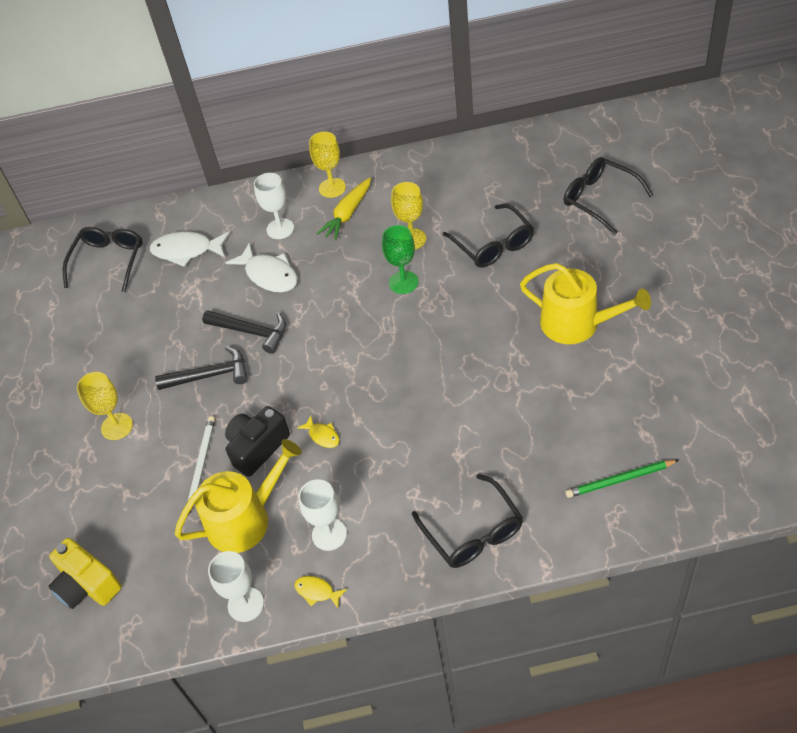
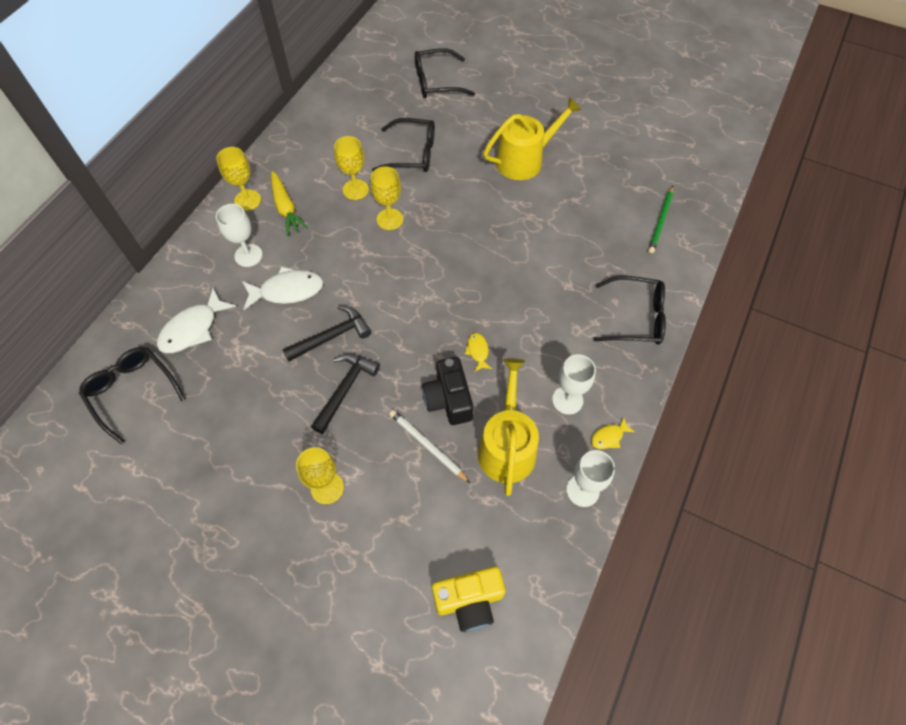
camera: 60 degrees left, 10 degrees up
yellow fish [297,415,339,448] -> yellow fish turned 90 degrees counterclockwise [465,333,492,372]
green goblet [382,225,419,294] -> yellow goblet [371,166,403,230]

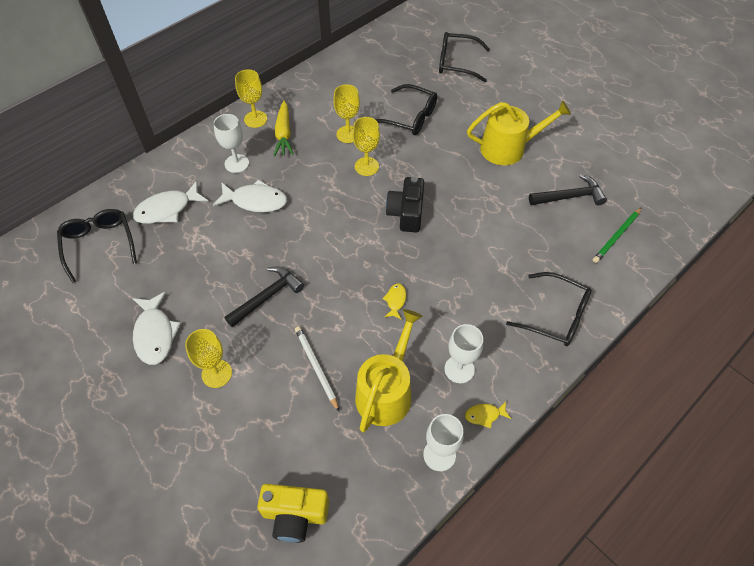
camera: 20 degrees right, 5 degrees down
black hammer [282,306,371,362] -> black hammer moved to [529,174,607,206]
black camera [422,357,473,425] -> black camera moved to [386,177,424,232]
none -> white fish [132,291,181,365]

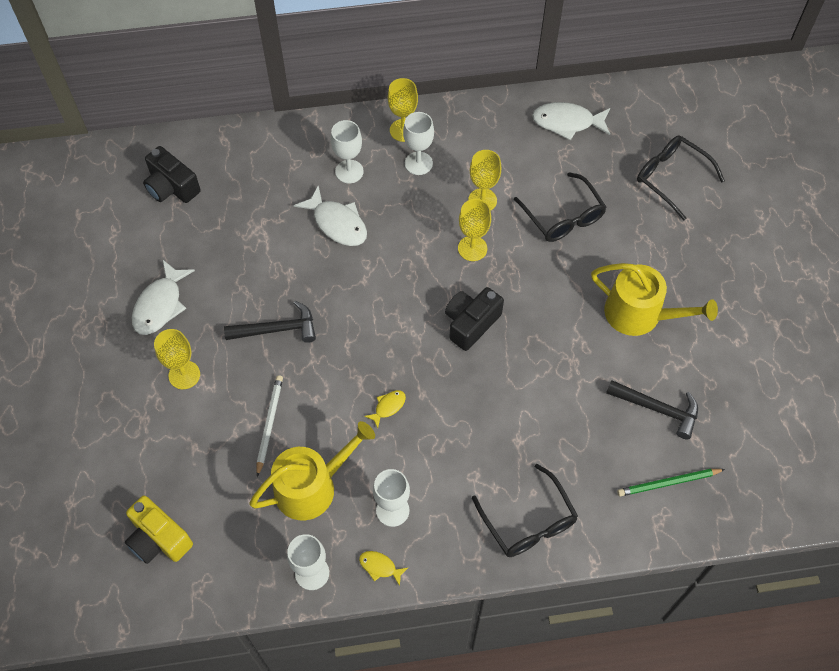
camera: 35 degrees right, 5 degrees up
black glasses [57,209,137,283] -> black camera [143,146,201,203]
white fish [133,181,209,224] -> white fish moved to [532,102,610,141]
yellow carrot [274,101,294,156] -> white goblet [403,112,434,175]

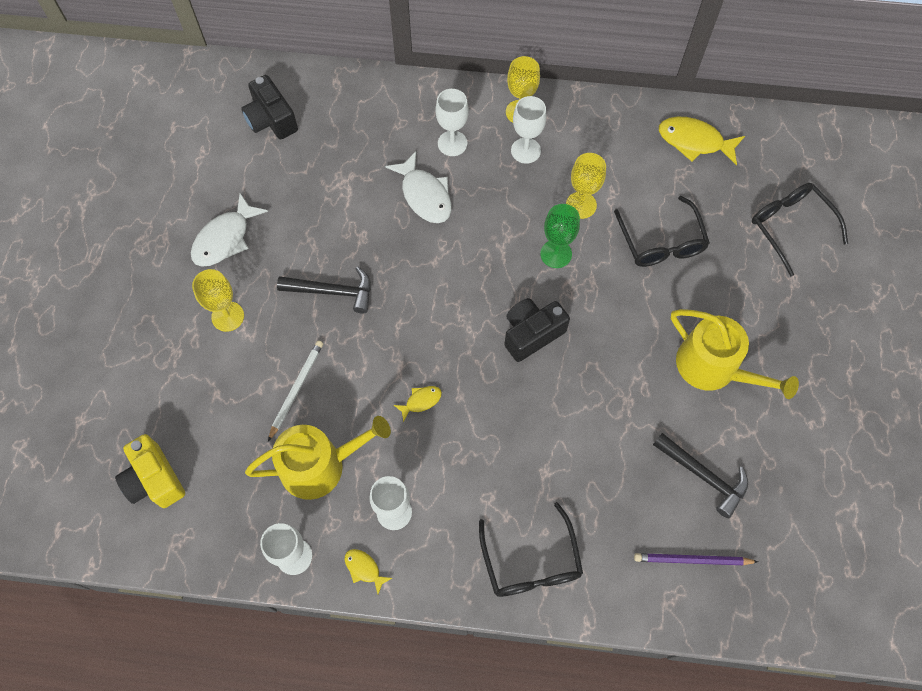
camera: 15 degrees right, 5 degrees up
yellow goblet [458,199,491,261] -> green goblet [540,204,580,268]
white fish [532,102,610,141] -> yellow fish [659,116,745,165]
green pencil [617,469,725,497] -> purple pencil [634,553,758,565]

